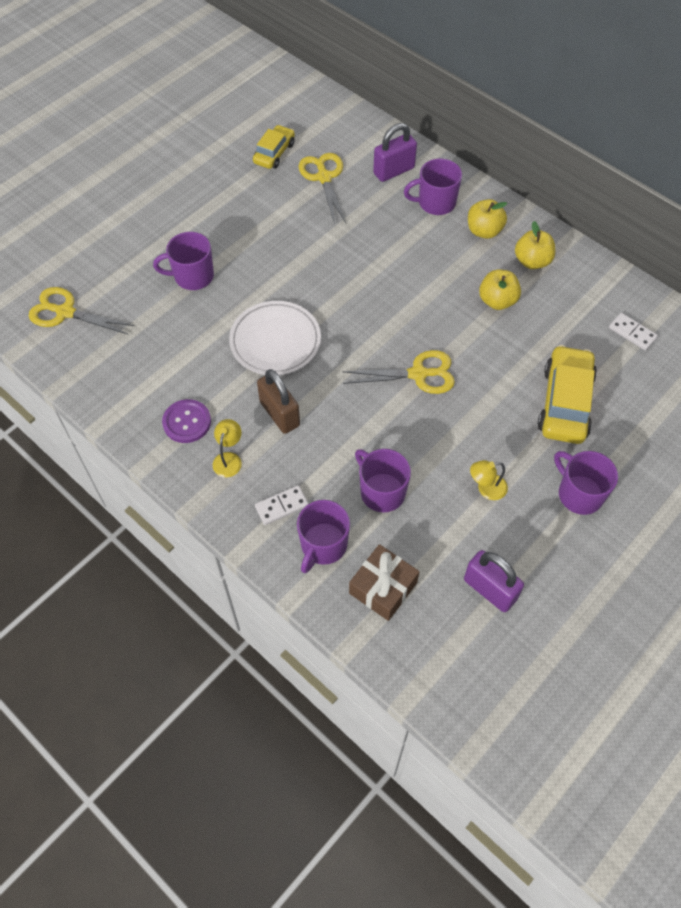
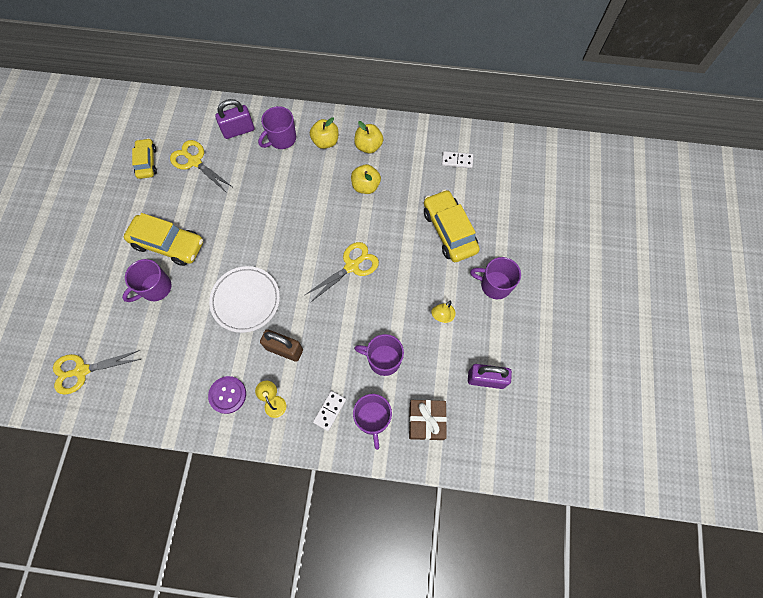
camera: 35 degrees left, 10 degrees up
purple padlock [373,123,417,182] -> purple padlock turned 45 degrees clockwise [215,99,254,139]
none -> yellow car [124,213,203,266]

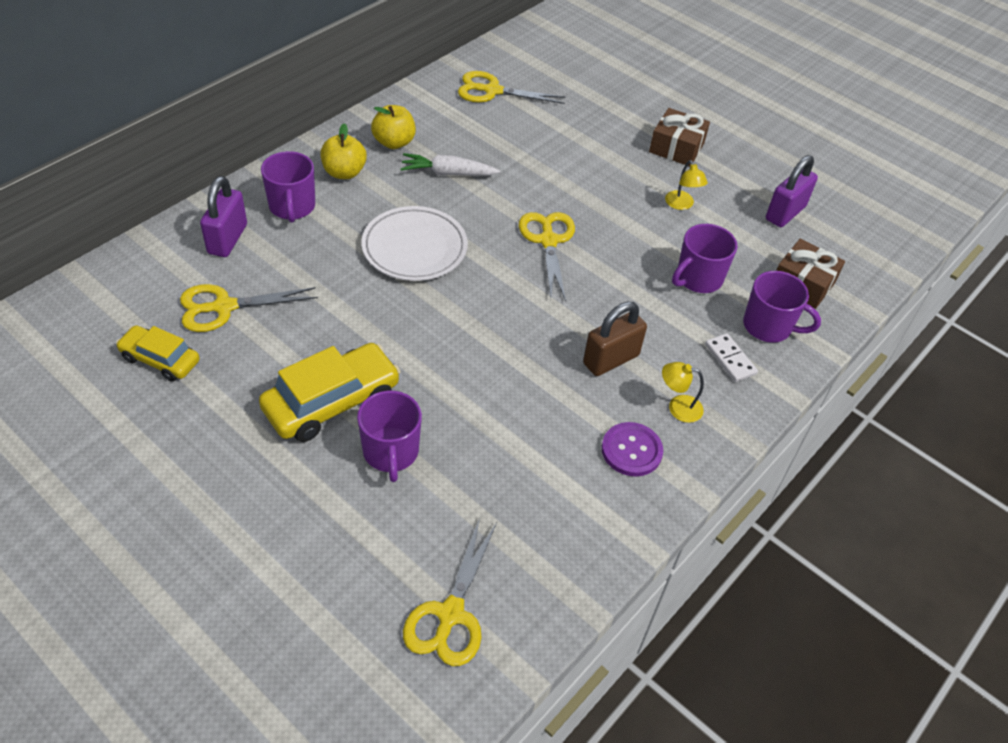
camera: 60 degrees left, 20 degrees down
white plate [209,266,280,333] -> white plate moved to [361,206,468,281]
yellow apple [351,164,381,194] -> white carrot [400,153,500,176]
yellow car [424,189,480,262] -> none
white domino [442,151,473,168] -> yellow scissors [458,71,566,104]
purple mug [470,257,521,299] -> brown gift [649,108,710,166]

